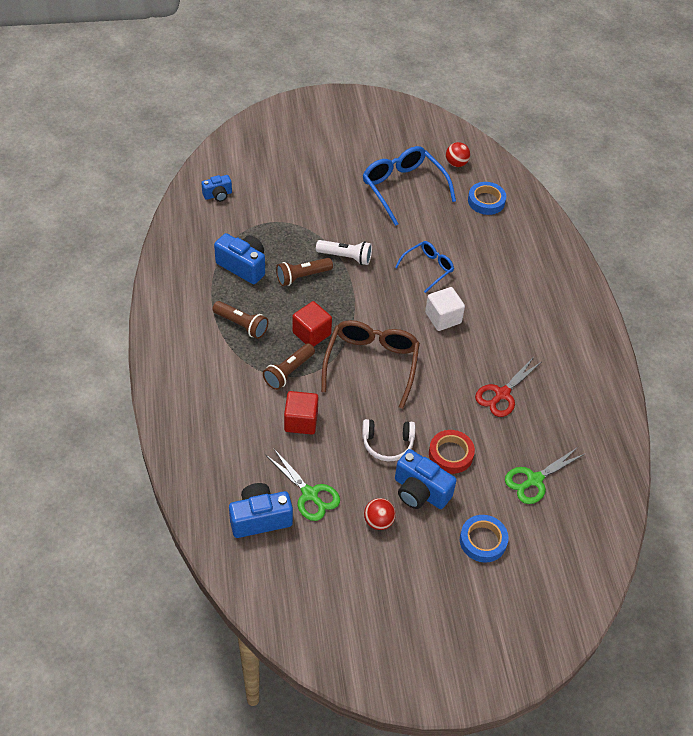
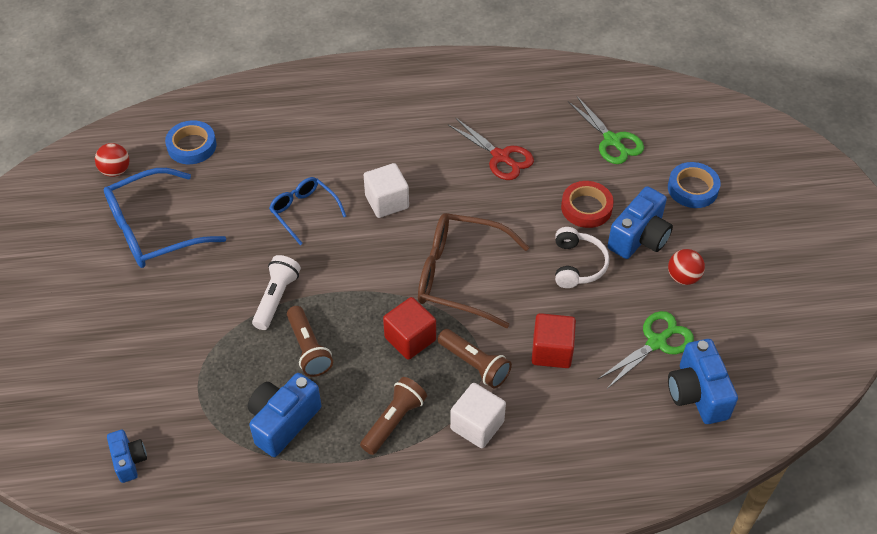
camera: 85 degrees left, 0 degrees up
none -> white cube [450,383,506,448]

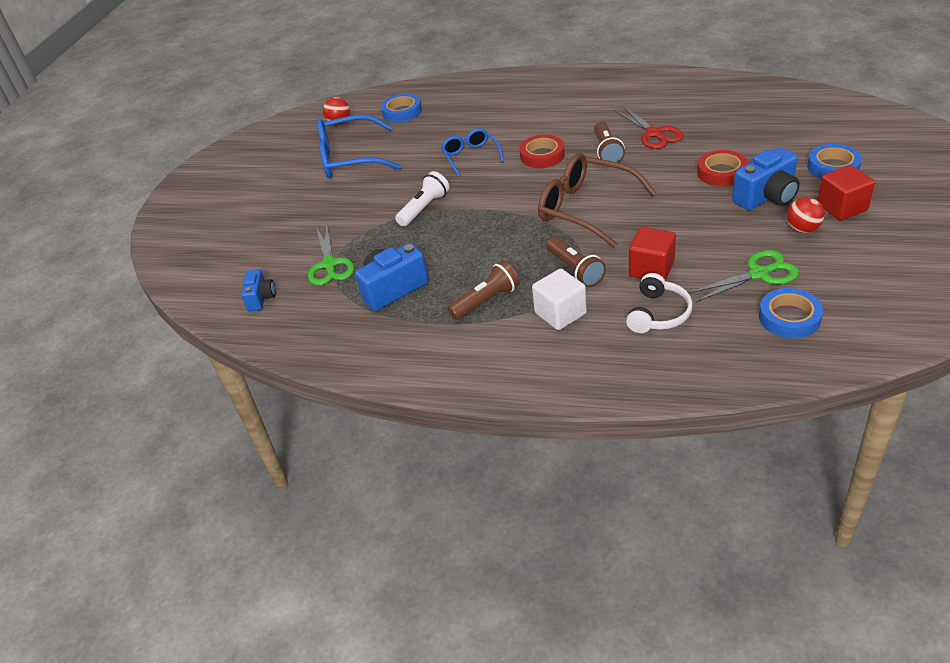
camera: 25 degrees right, 10 degrees down
brown flashlight [287,306,333,377] -> brown flashlight moved to [594,122,625,163]
white cube [364,163,409,218] -> red tape [519,135,565,168]
red cube [383,297,436,360] -> red cube moved to [817,165,875,220]
white headphones [555,227,610,288] -> white headphones moved to [626,273,693,333]
green scissors [568,97,644,164] -> green scissors moved to [308,224,354,286]
blue camera [668,339,738,424] -> blue tape [759,288,823,339]

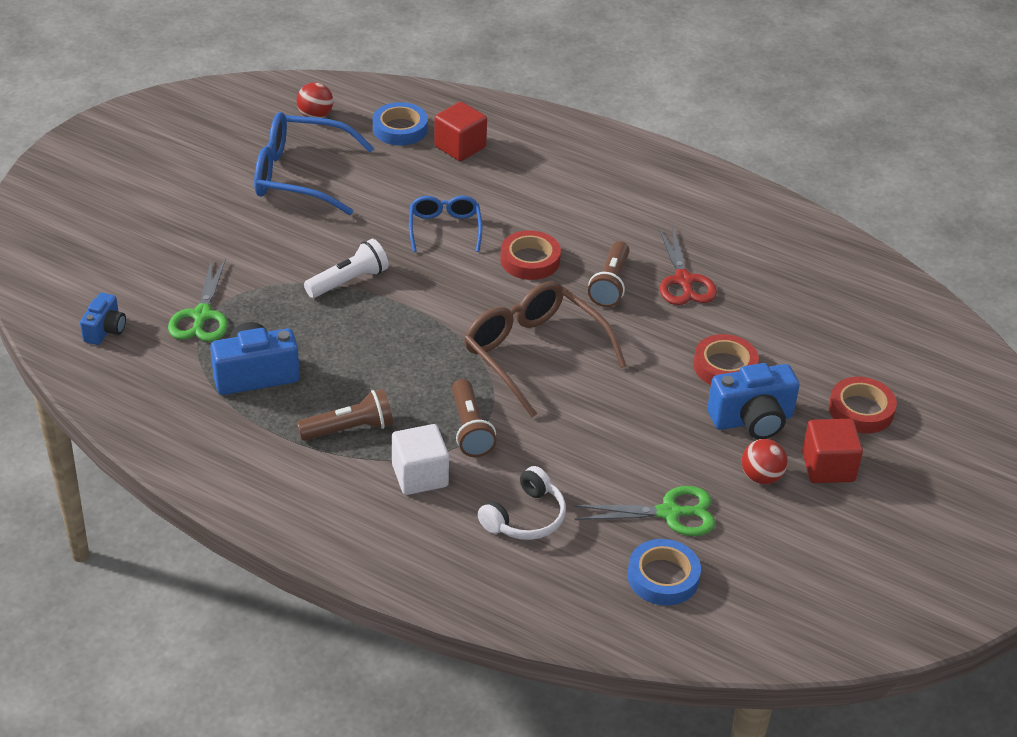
camera: 10 degrees right, 0 degrees up
red cube [629,227,676,281] -> red cube moved to [434,102,487,161]
blue tape [807,144,862,179] -> red tape [829,377,897,434]

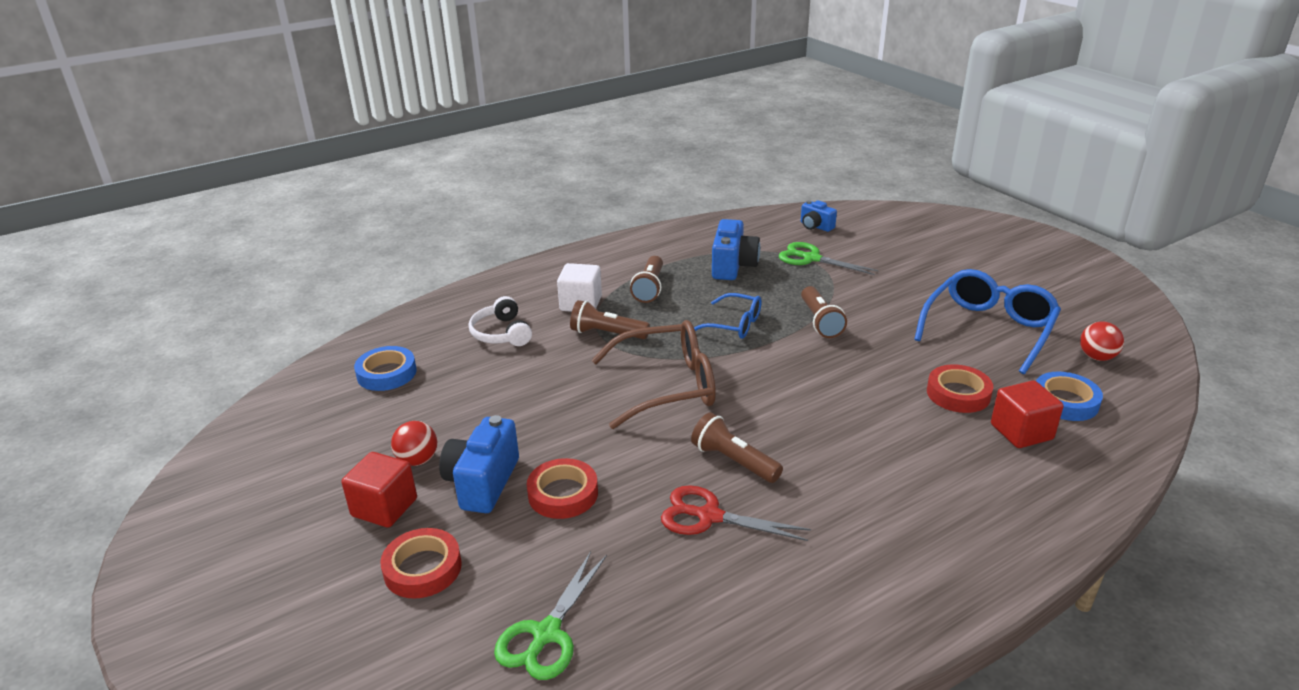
camera: 120 degrees right, 10 degrees down
white flashlight [304,239,389,298] -> brown flashlight [801,286,847,338]
blue glasses [409,196,482,252] -> blue glasses moved to [694,293,762,339]
red tape [500,230,561,280] -> red tape moved to [927,364,993,413]
green scissors [574,486,715,536] -> green scissors moved to [494,551,607,680]

